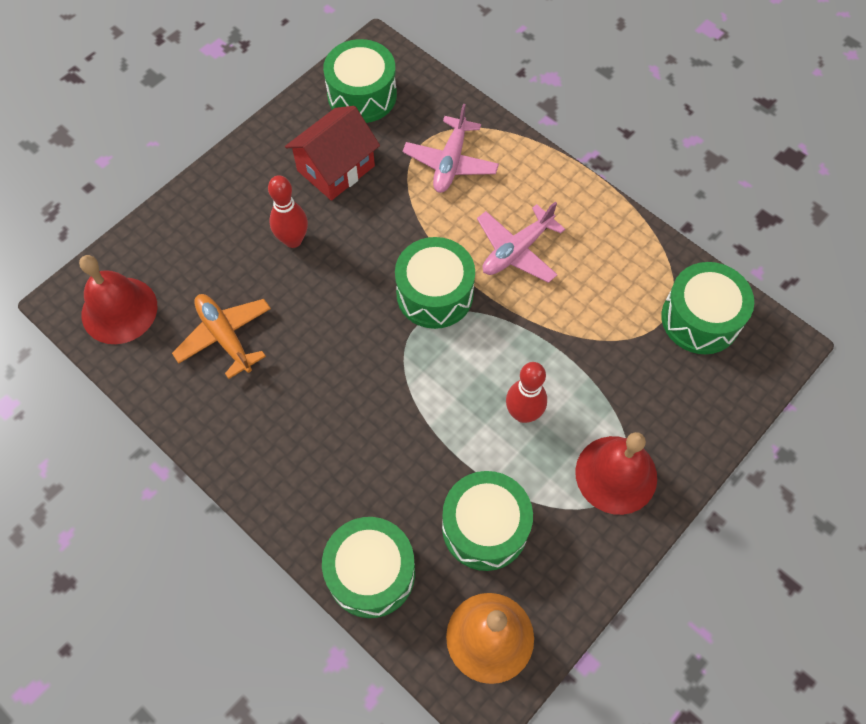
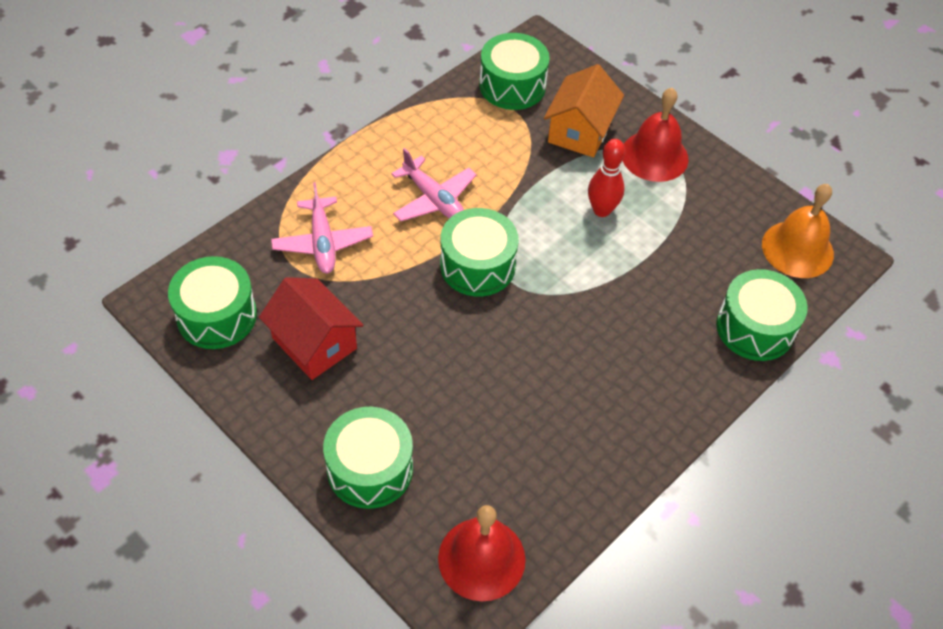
camera: 90 degrees left, 10 degrees down
orange plane [172,294,271,379] -> none
red bowling pin [268,175,308,248] -> none
pink plane [403,104,499,193] -> pink plane turned 60 degrees clockwise [271,182,373,274]
green drum [442,471,533,571] -> green drum moved to [323,407,413,509]
none -> orange house [544,64,624,157]

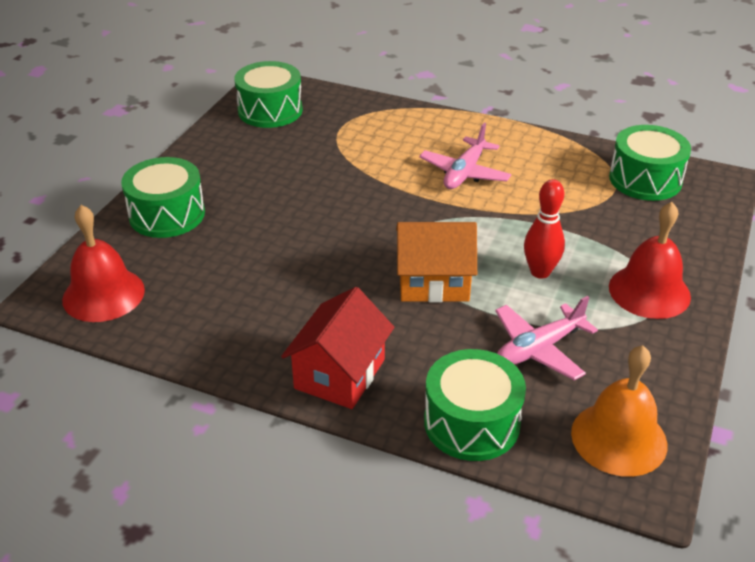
camera: 70 degrees right, 15 degrees down
red house [259,277,363,380] -> red house moved to [281,287,394,409]
pink plane [271,182,373,274] -> pink plane moved to [495,296,598,380]
green drum [440,208,519,297] -> none
orange house [544,64,624,157] -> orange house moved to [396,222,477,303]

